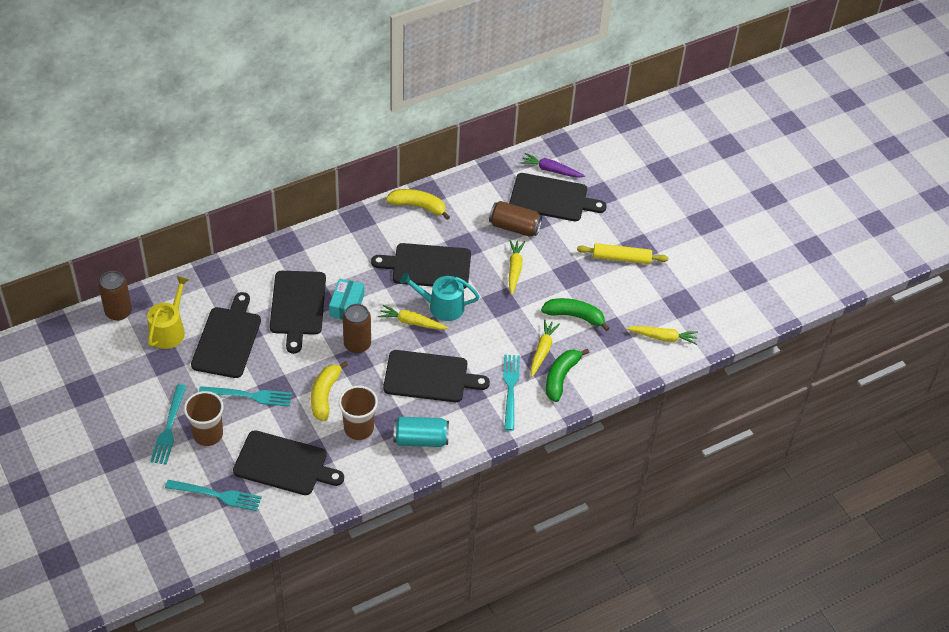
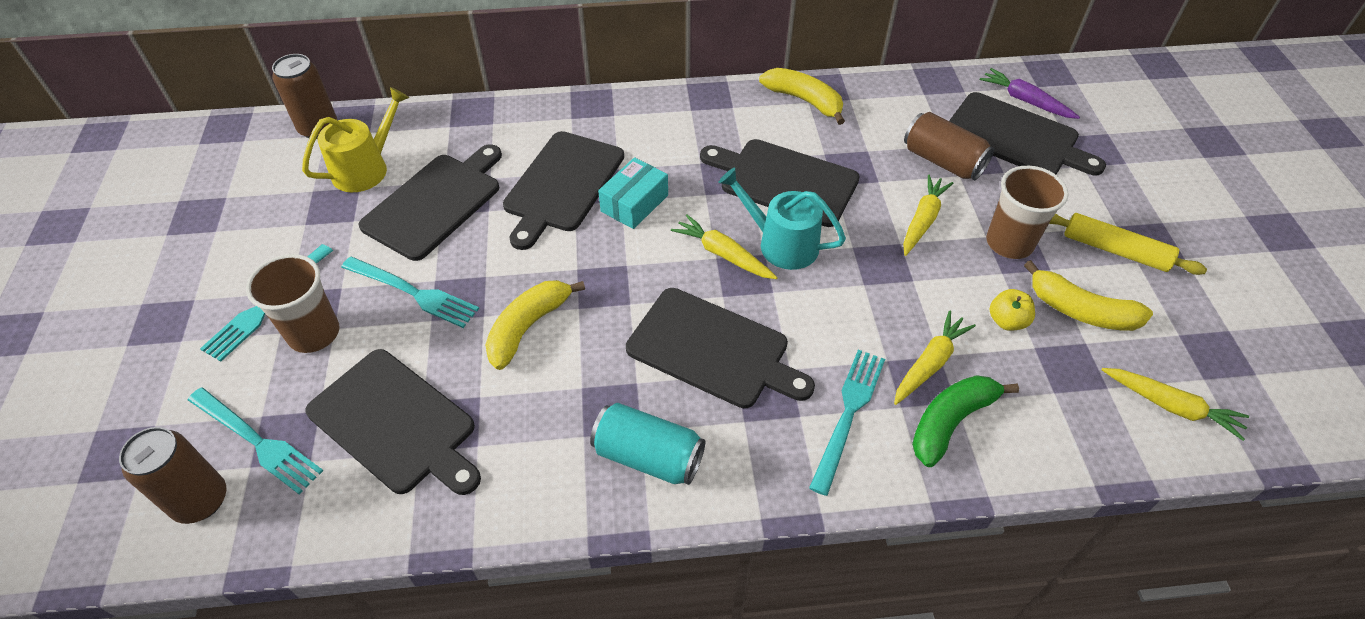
camera: 25 degrees right, 0 degrees up
brown cup [339,386,378,440] -> brown cup moved to [986,166,1069,259]
brown can [343,304,371,353] -> brown can moved to [119,427,227,524]
green banana [541,298,610,331] -> yellow apple [990,289,1035,331]
none -> yellow banana [1024,260,1153,331]

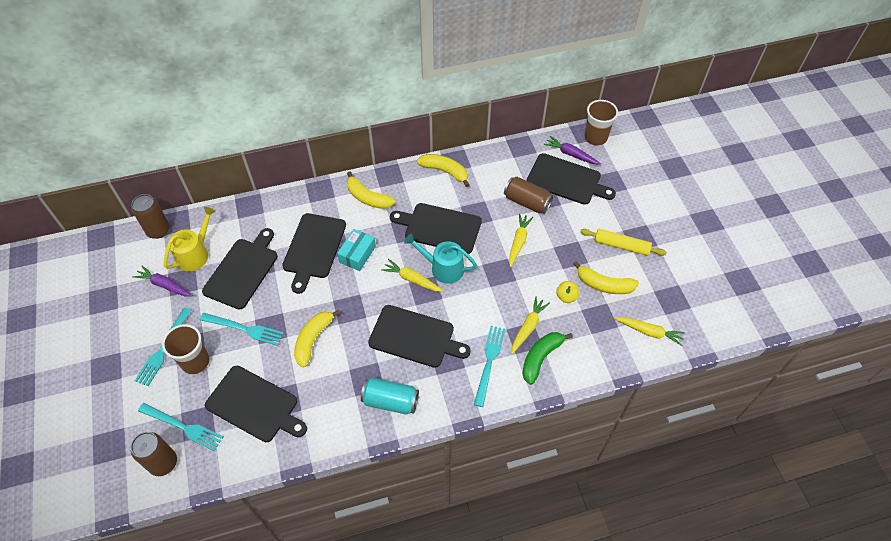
camera: 10 degrees left, 5 degrees up
brown cup [986,166,1069,259] -> brown cup moved to [584,100,618,146]
none -> purple carrot [133,266,193,296]
none -> yellow banana [347,171,395,209]

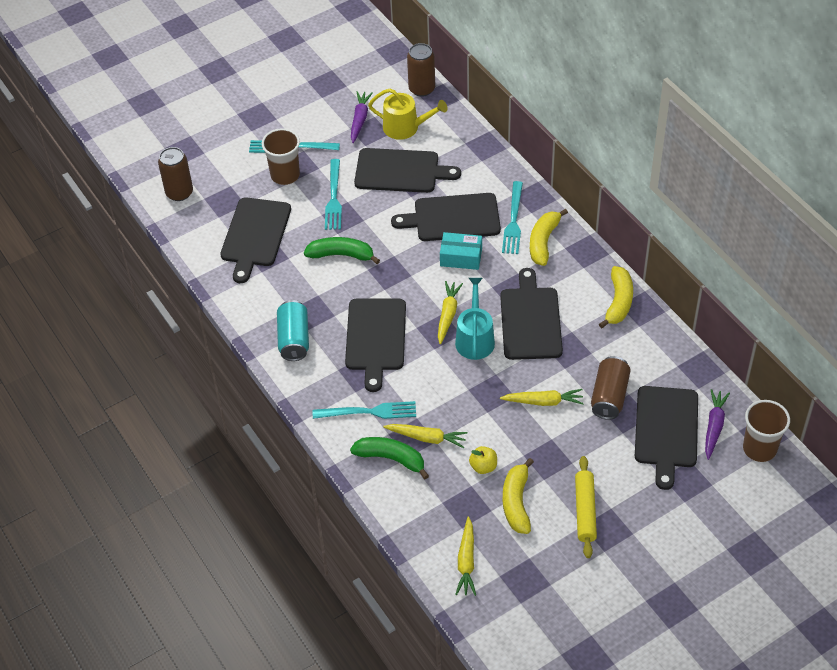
camera: 75 degrees right, 5 degrees down
turquoise fork [138,403,223,451] -> turquoise fork moved to [502,181,523,254]
yellow banana [294,310,341,368] -> green banana [304,237,380,264]

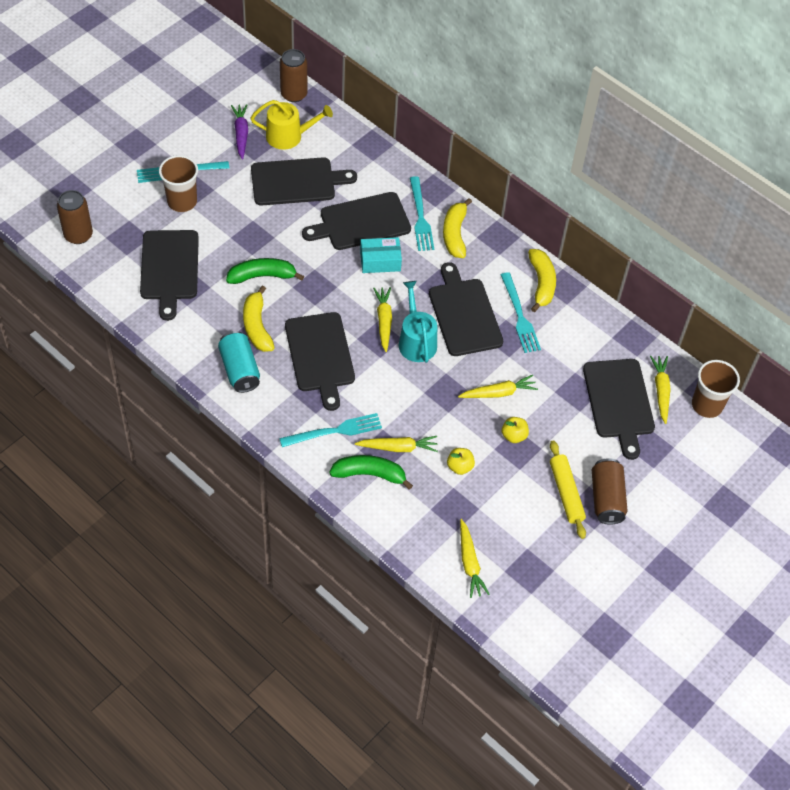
camera: 20 degrees left, 5 degrees up
turquoise fork [325,159,342,230] -> turquoise fork moved to [501,272,541,353]
yellow banana [503,458,534,534] -> yellow banana moved to [243,286,275,352]
brown can [591,356,631,420] -> brown can moved to [592,458,628,525]
purple carrot [705,389,730,460] -> yellow carrot [650,356,671,424]
none -> yellow apple [502,417,529,443]

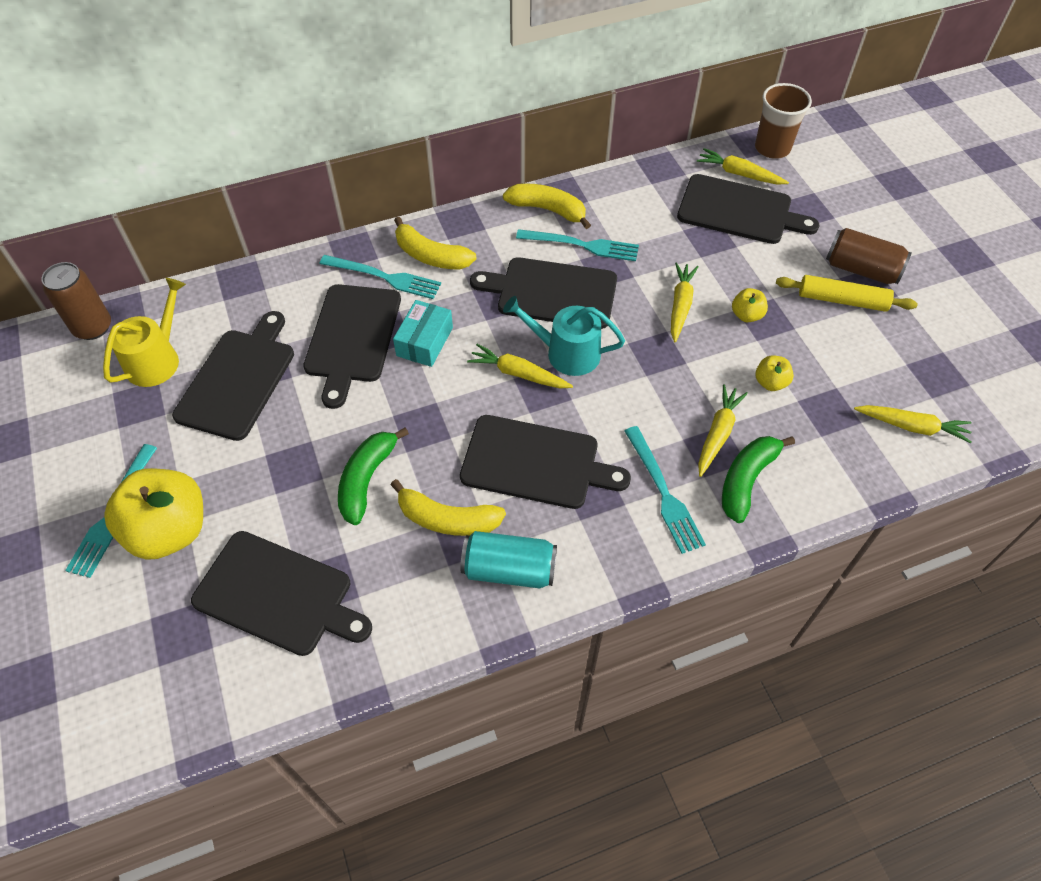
camera: 60 degrees left, 0 degrees up
brown can [57,190,93,244] -> none
brown cup [159,155,198,212] -> yellow apple [104,468,203,560]
purple carrot [231,104,248,160] -> none
turquoise fork [279,413,382,447] -> turquoise fork turned 150 degrees clockwise [625,426,706,554]

